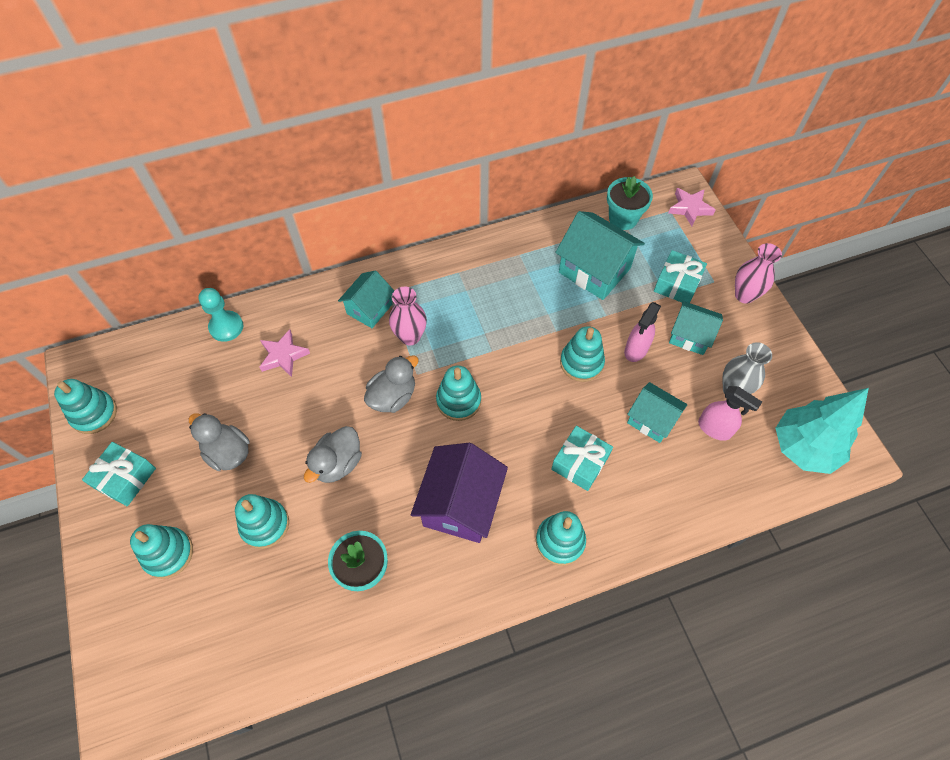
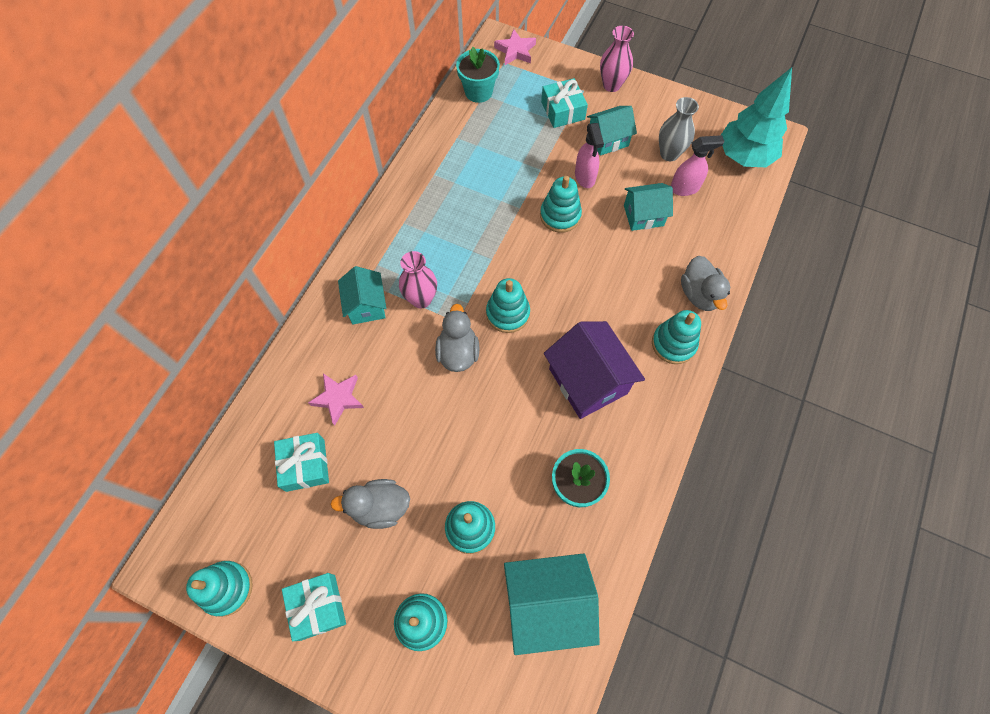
camera: 45 degrees left, 5 degrees up
turquoise pawn [198,288,243,342] -> none
grey duck [304,426,362,483] -> grey duck moved to [681,256,730,311]
turquoise gift [551,426,613,491] -> turquoise gift moved to [274,433,329,492]
turquoise house [555,211,645,300] -> turquoise house moved to [504,553,600,655]

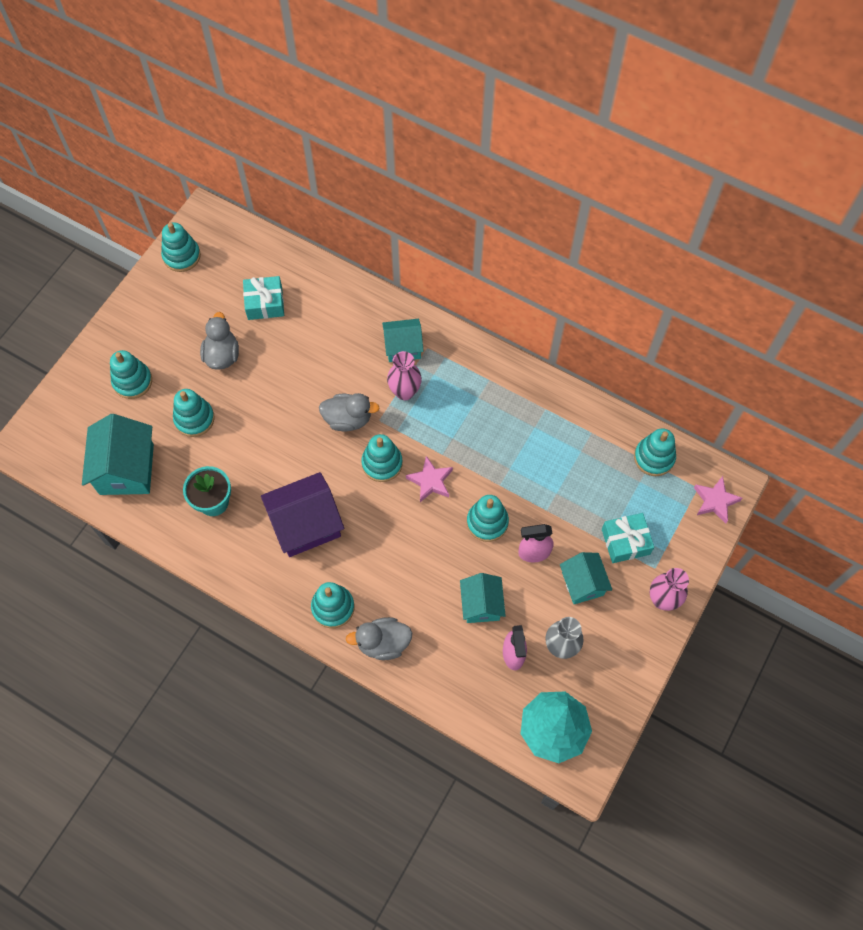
camera: 95 degrees right, 0 degrees up
turquoise gift [282,573,346,641] -> none
pink star [308,374,364,425] -> pink star moved to [406,456,453,502]
turquoise flower pot [456,47,500,103] -> turquoise stacking toy [634,428,676,476]

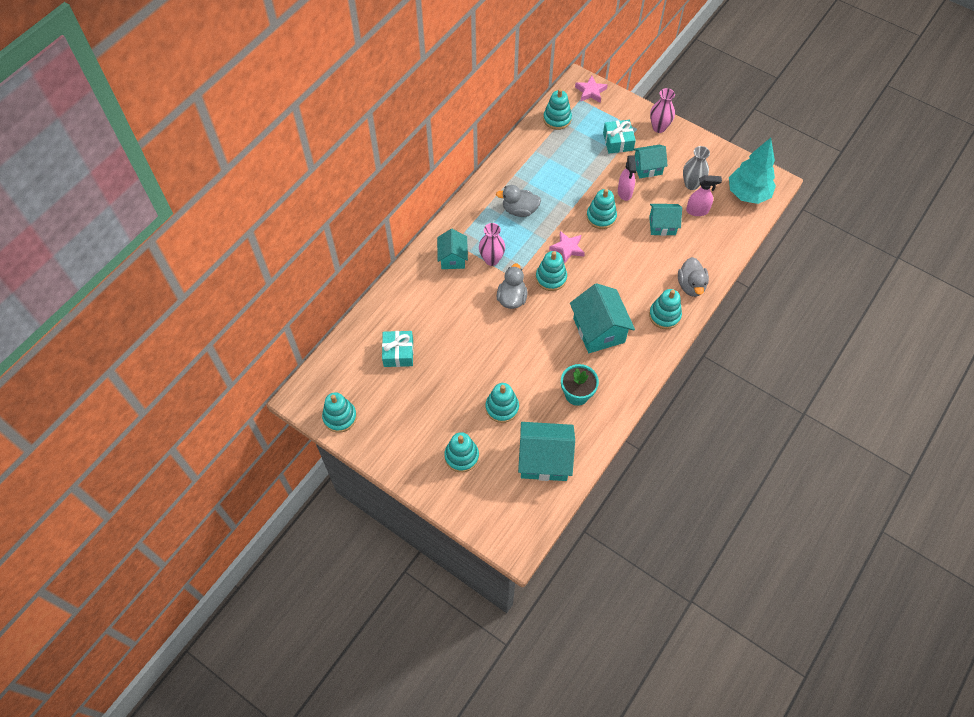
camera: 85 degrees left, 5 degrees down
grey duck [200,312,239,370] -> grey duck moved to [496,185,541,217]
purple house [261,472,344,557] -> turquoise house [570,283,635,353]

